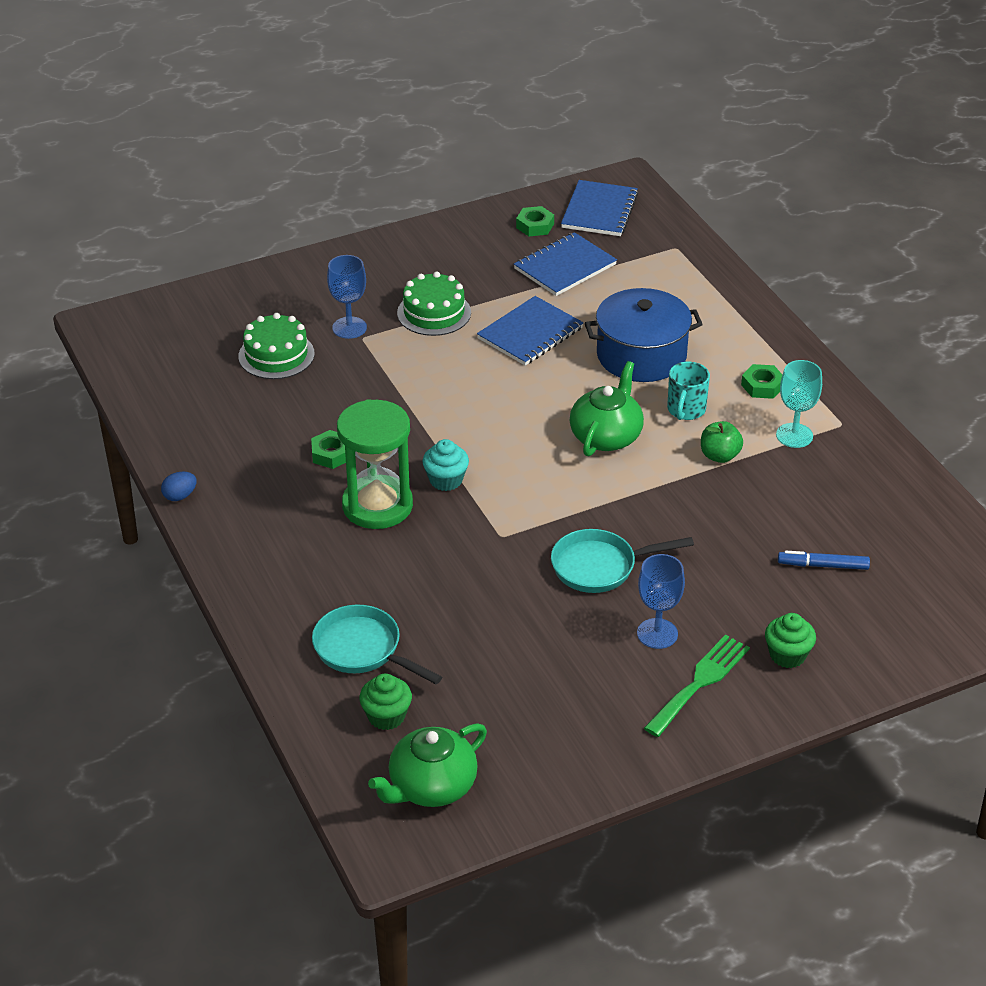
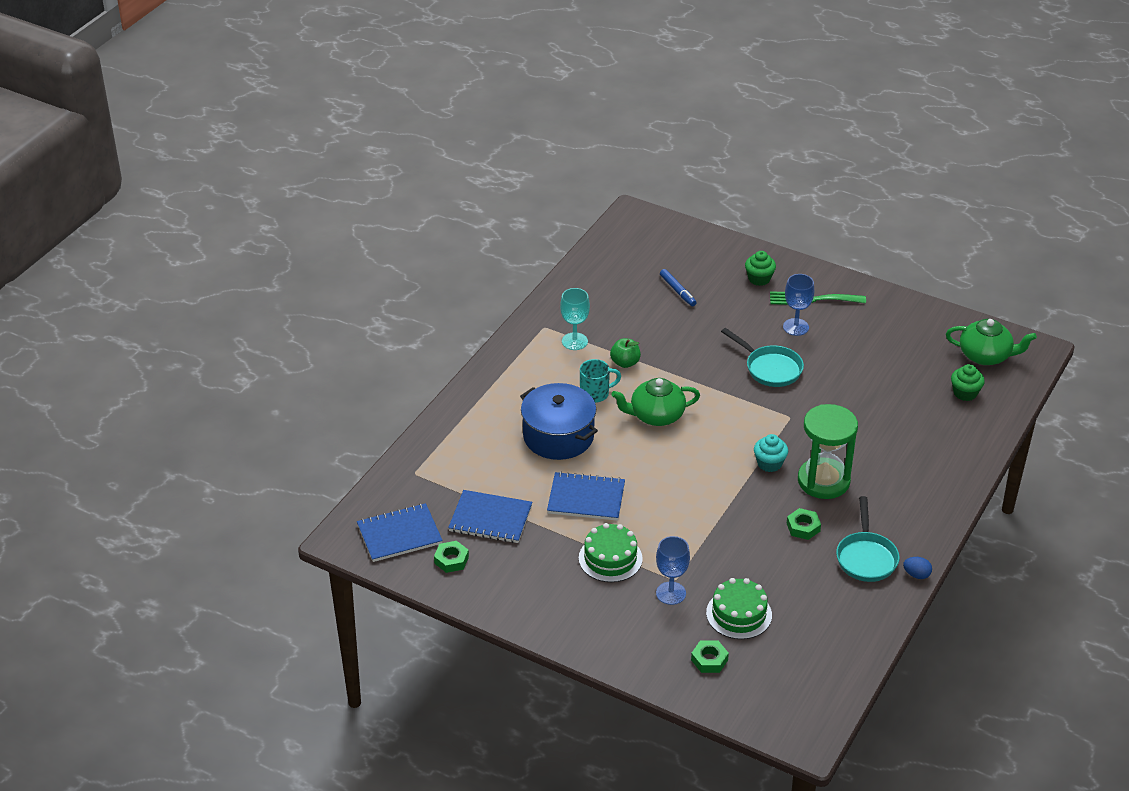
camera: 125 degrees left, 0 degrees up
turquoise pan [312,605,442,684] -> turquoise pan moved to [836,496,899,582]
green nut [741,364,783,399] -> green nut moved to [691,641,729,673]

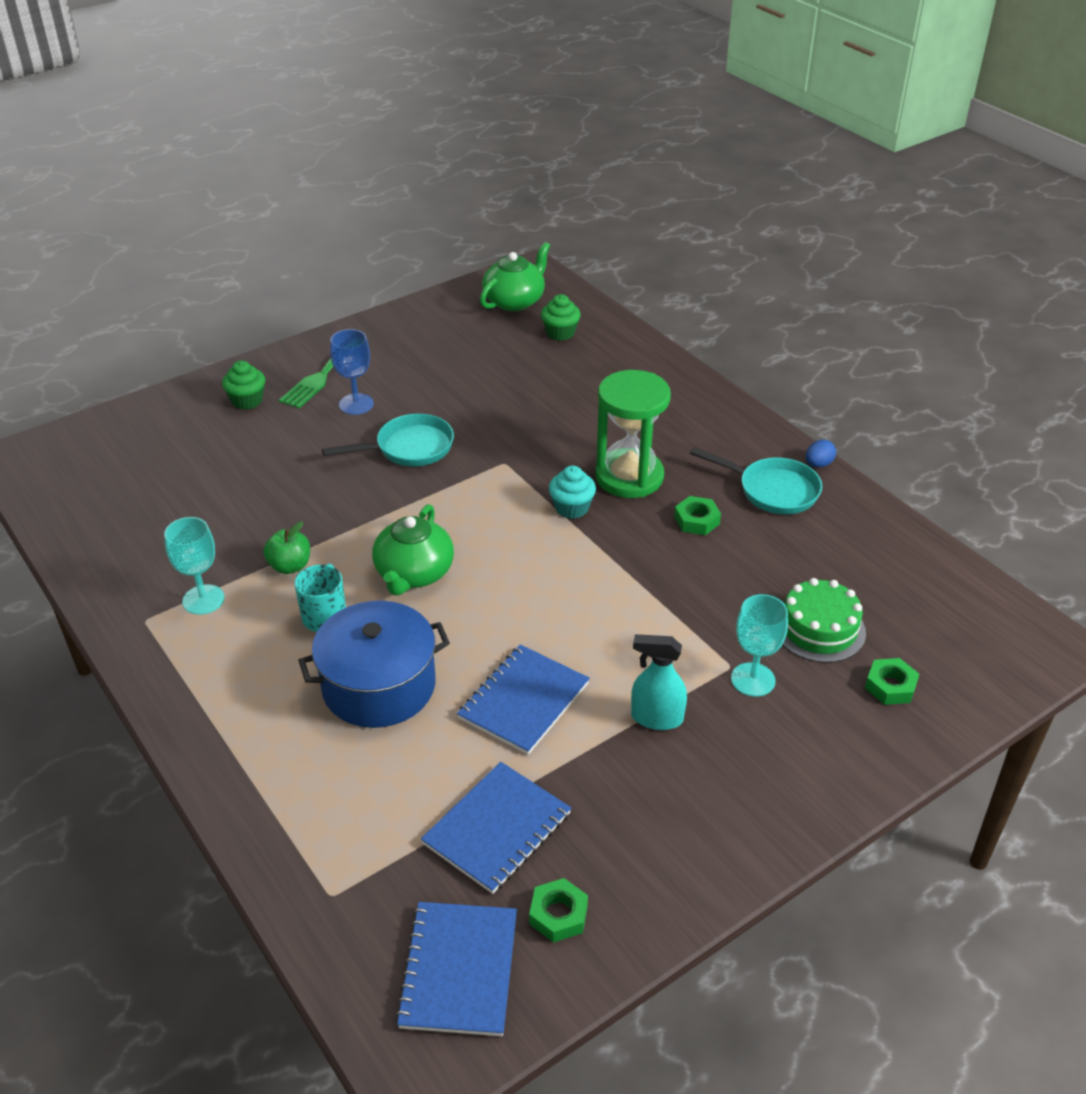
camera: 65 degrees left, 0 degrees up
green cake [579,523,643,582] -> turquoise spray bottle [631,634,687,730]
blue goblet [656,536,690,605] -> turquoise goblet [731,594,788,697]
blue marker [660,269,697,306] -> none

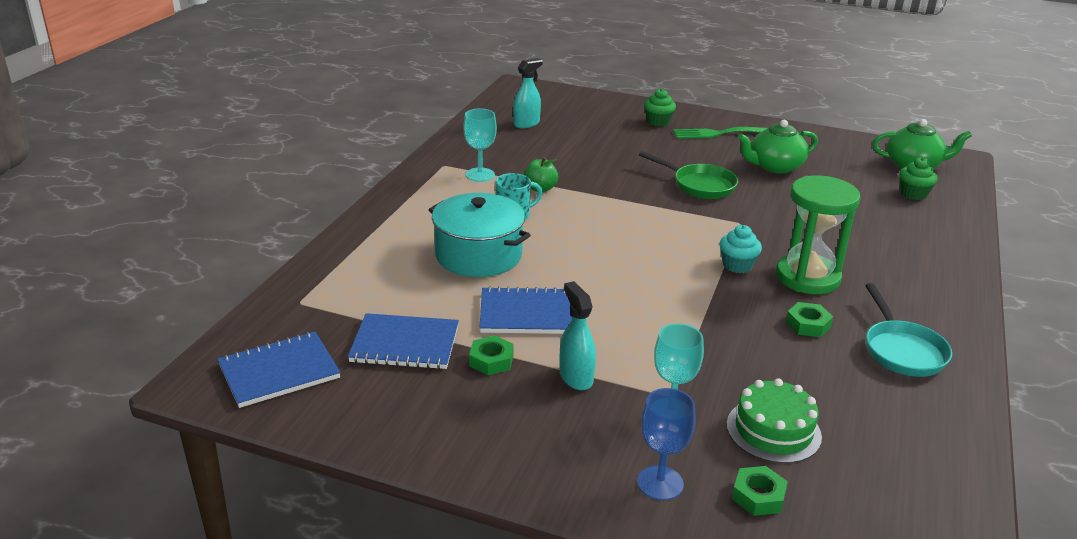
camera: 55 degrees right, 10 degrees down
blue pot [298,601,450,728] -> turquoise pot [429,193,531,277]
turquoise pan [322,414,454,467] -> green pan [639,151,738,199]
blue goblet [330,329,374,415] -> blue goblet moved to [637,388,695,500]
green teapot [372,504,454,596] -> green teapot moved to [738,120,818,173]
green nut [529,878,588,943] -> green nut moved to [469,336,514,375]
blue egg [806,440,836,467] -> none
none -> turquoise spray bottle [513,58,543,128]

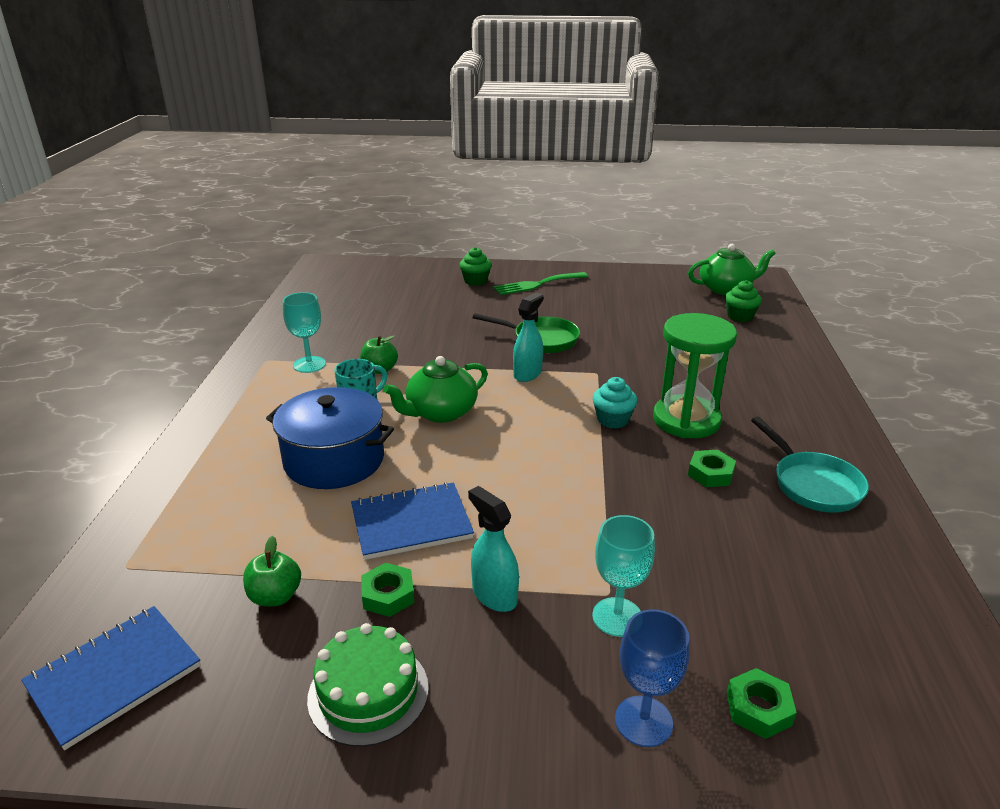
camera: 15 degrees left, 0 degrees up
blue notebook [348,313,459,369] -> green apple [243,536,301,606]
turquoise pot [429,193,531,277] -> blue pot [266,387,394,489]
turquoise spray bottle [513,58,543,128] -> turquoise spray bottle moved to [513,293,544,382]
green cake [727,378,822,464] -> green cake moved to [307,623,429,747]
green teapot [738,120,818,173] -> green teapot moved to [383,356,488,423]

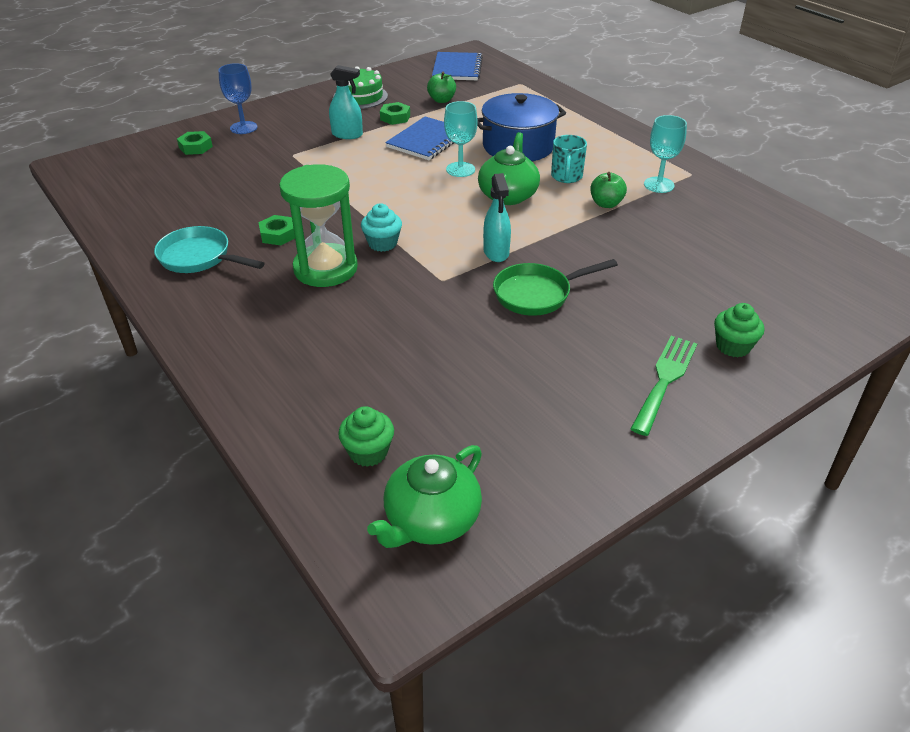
camera: 140 degrees right, 10 degrees up
turquoise goblet [592,515,655,637] -> turquoise goblet moved to [444,101,478,177]

